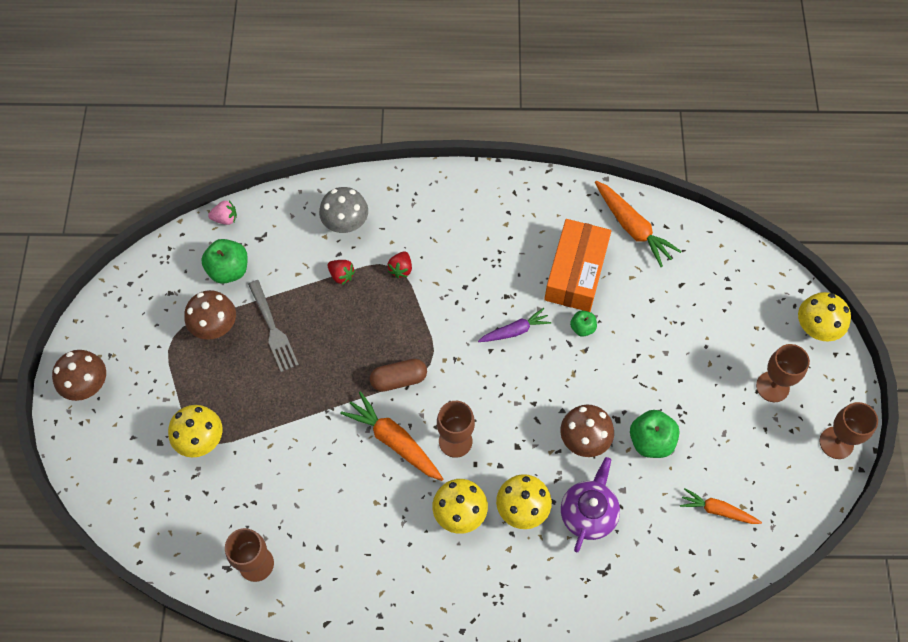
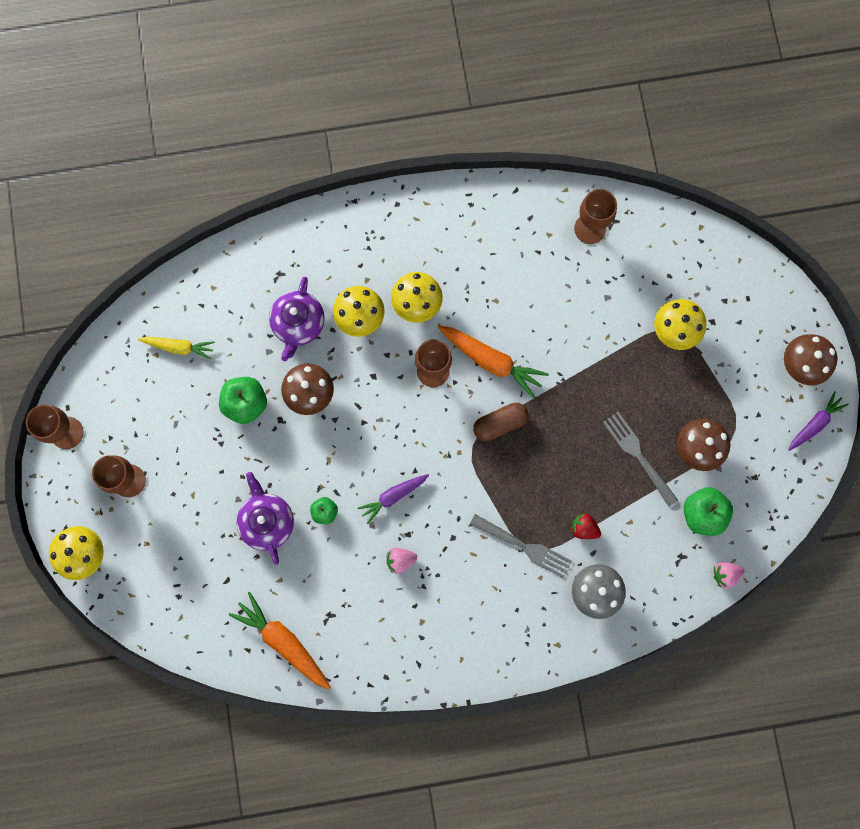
camera: 170 degrees right, 15 degrees up
red strawberry [387,251,412,278] -> grey fork [470,514,572,578]
orange box [544,219,611,312] -> none
orange carrot [680,488,762,524] -> yellow carrot [138,337,215,360]
none -> purple teapot [237,472,294,565]
none -> pink strawberry [387,548,417,574]
none -> purple carrot [788,391,849,451]

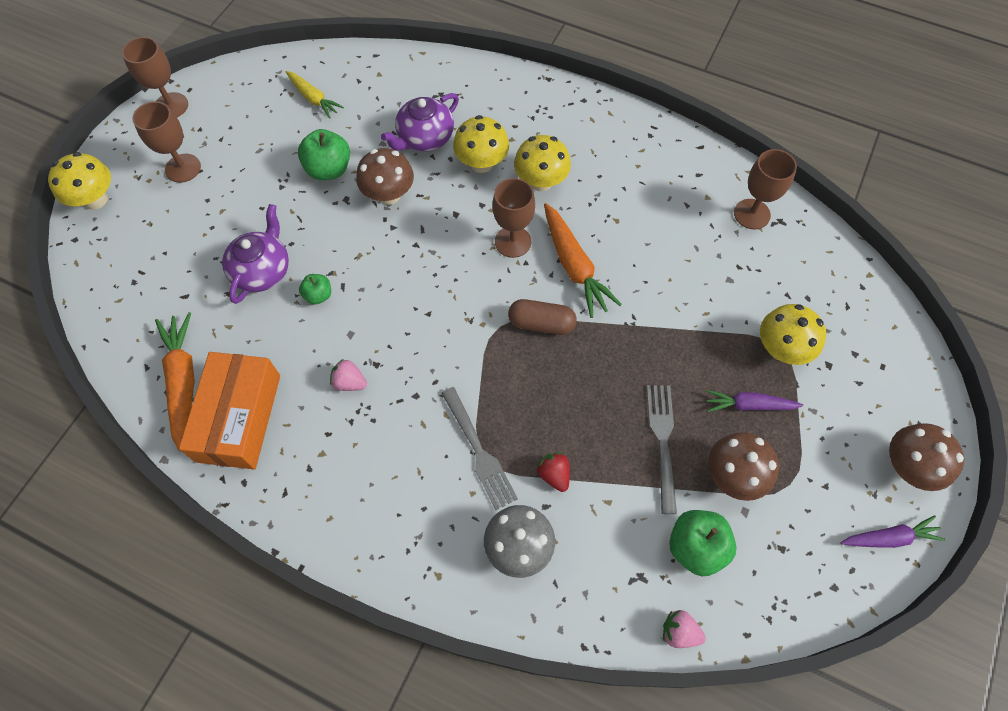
camera: 35 degrees right, 15 degrees down
purple carrot [357,474,429,524] -> purple carrot moved to [706,390,803,412]
none -> orange box [179,352,280,469]

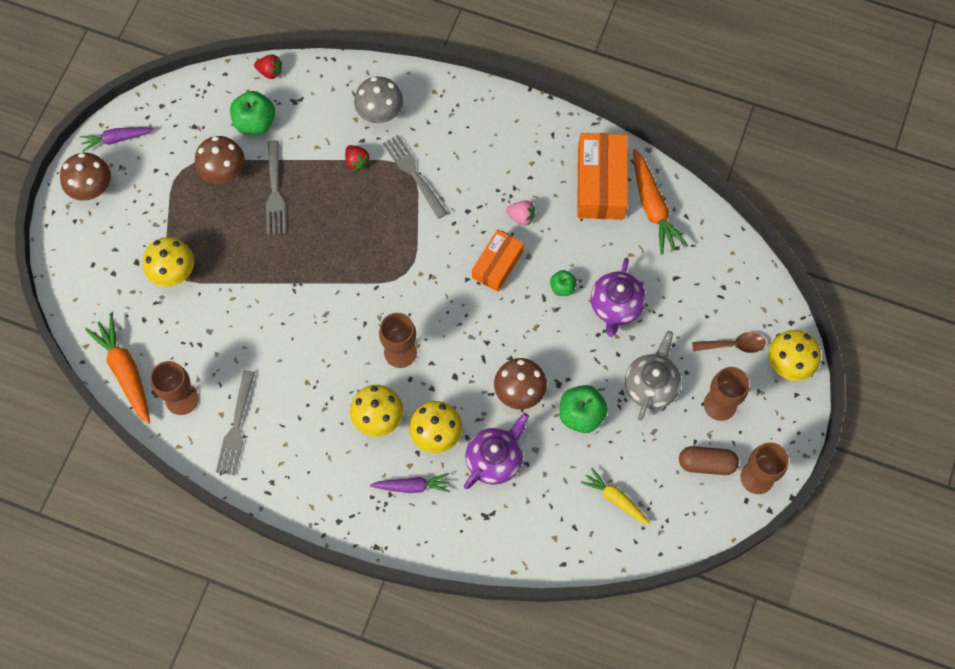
camera: 175 degrees right, 5 degrees up
brown capsule [508,299,577,335] -> brown capsule moved to [679,446,739,475]
orange carrot [544,203,622,318] -> orange carrot moved to [85,315,150,424]
pink strawberry [663,610,706,648] -> red strawberry [254,54,282,79]
purple carrot [706,390,803,412] -> purple carrot moved to [370,473,450,493]
none -> grey fork [216,370,255,476]
none -> orange box [472,229,524,292]
none -> grey teapot [625,331,681,421]
none -> brown spoon [692,332,766,353]

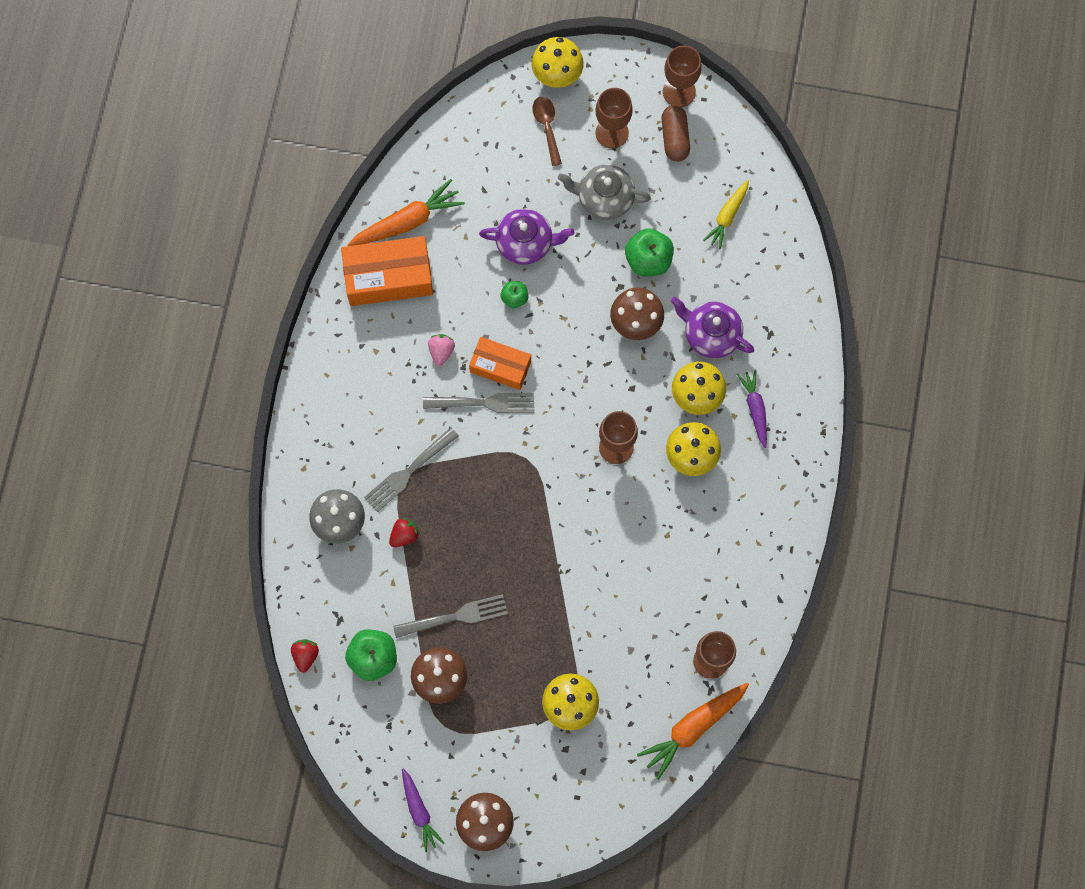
camera: 100 degrees left, 5 degrees up
grey fork [216,370,255,476] -> grey fork moved to [423,393,534,413]

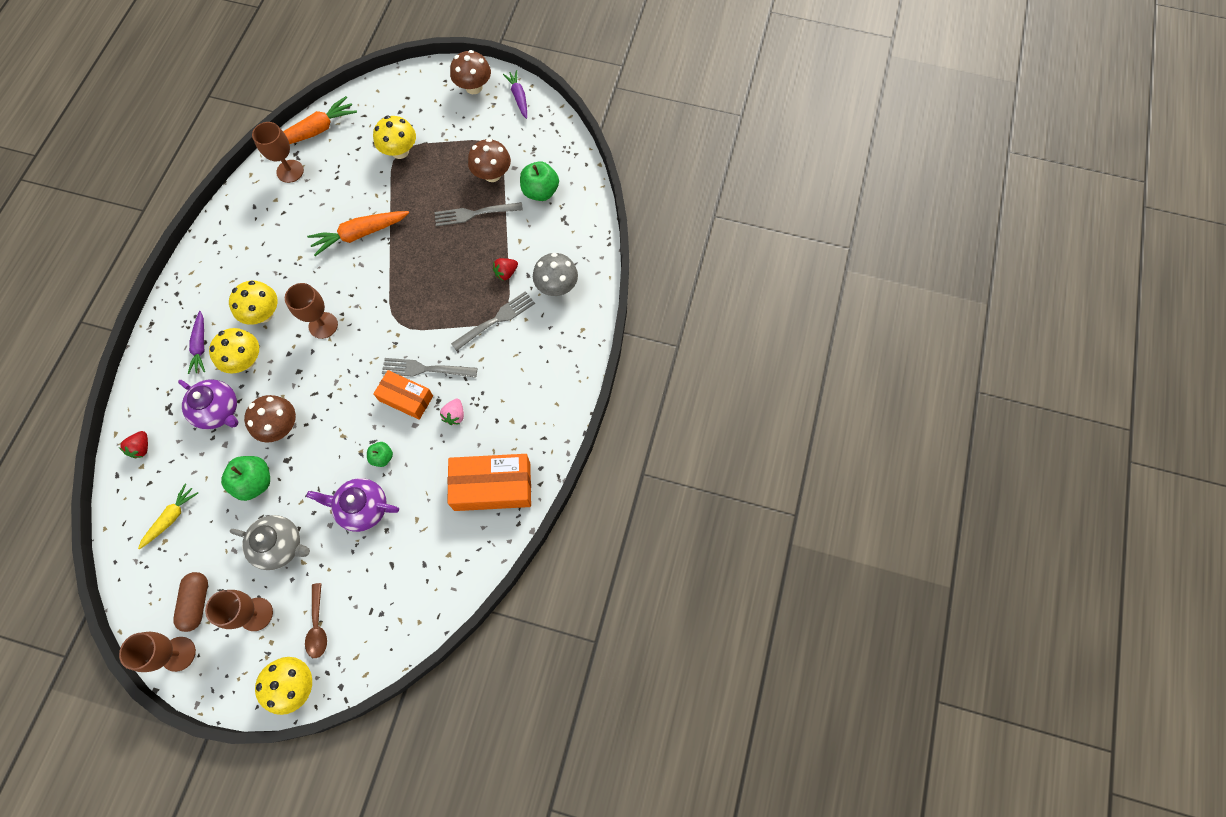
camera: 175 degrees left, 5 degrees down
red strawberry [291,639,319,673] -> red strawberry moved to [120,431,148,458]
orange carrot [347,179,465,246] -> orange carrot moved to [307,211,409,256]

